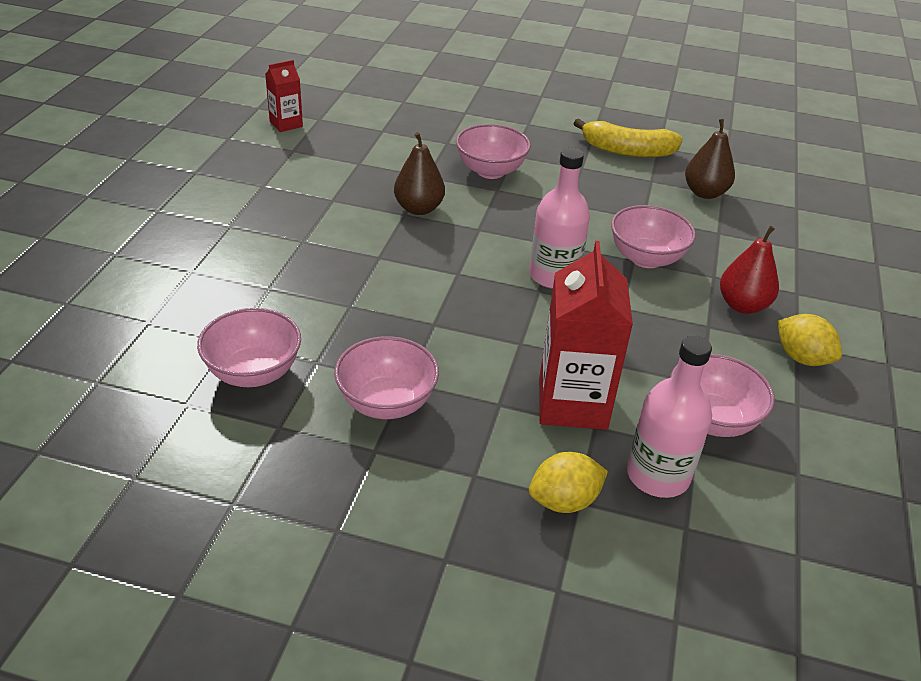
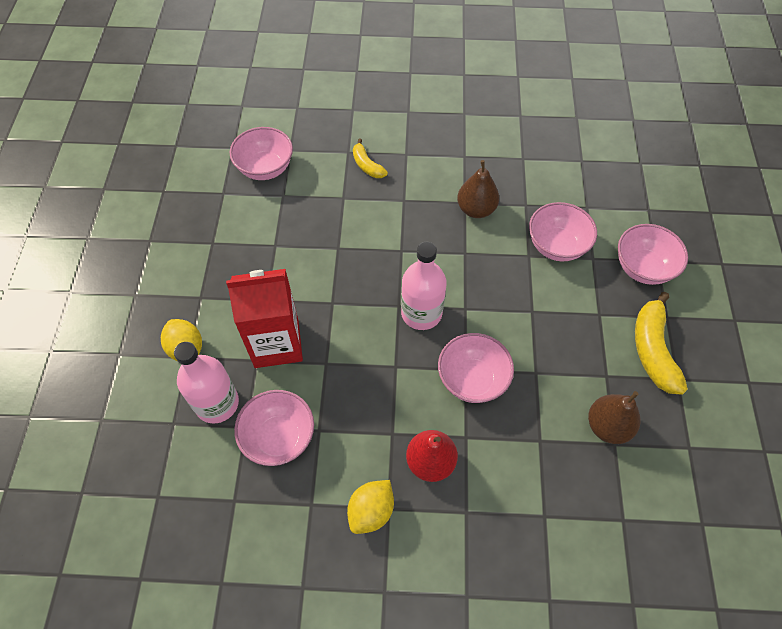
camera: 80 degrees right, 20 degrees up
red carton [265,60,303,132] -> none
pink bowl [334,336,439,419] -> pink bowl moved to [618,224,688,285]
none -> yellow banana [353,139,388,178]

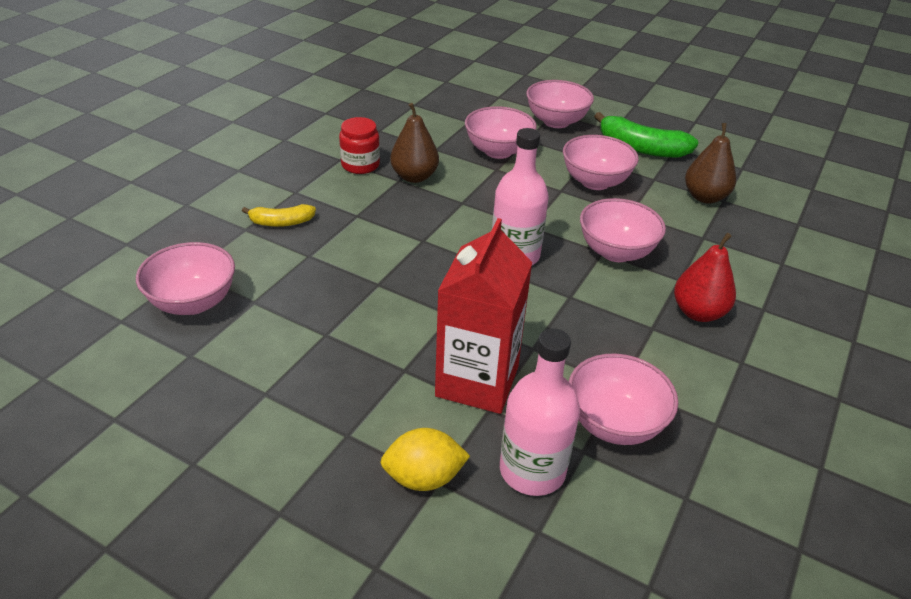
camera: 65 degrees left, 20 degrees down
yellow lemon [347,480,394,534] -> none
yellow banana [635,292,688,395] -> green banana [594,112,698,158]
none -> red jar [339,117,380,174]
none -> pink bowl [563,135,639,190]

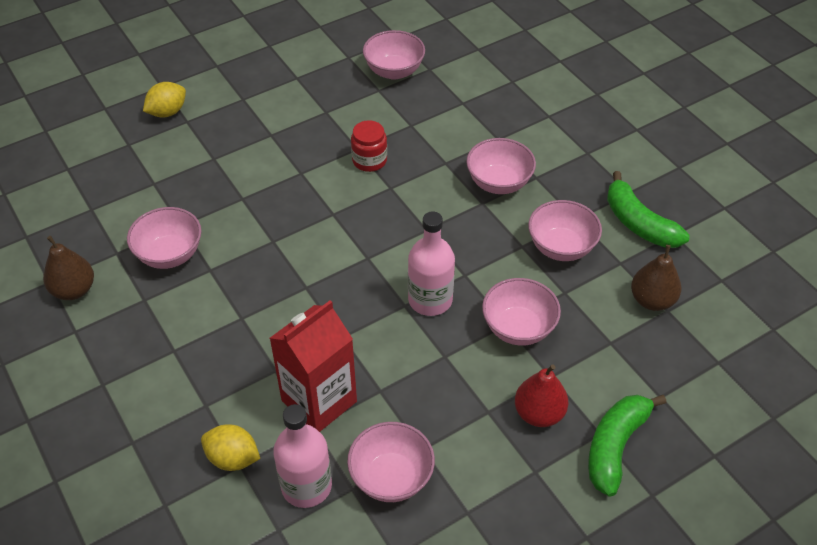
camera: 30 degrees right, 10 degrees up
yellow banana [242,204,316,227] -> none
brown pear [390,103,439,183] -> brown pear moved to [43,236,94,300]
pink bowl [526,80,594,128] -> pink bowl moved to [363,30,425,80]
none -> yellow lemon [143,82,186,118]
none -> green banana [588,395,666,497]

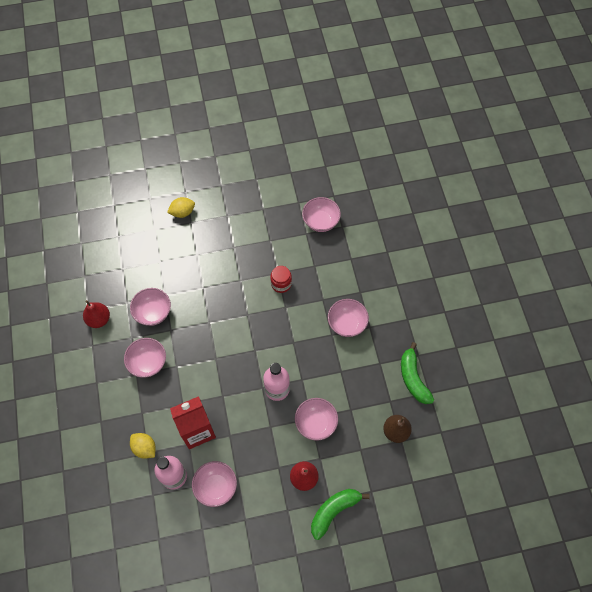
camera: 20 degrees right, 15 degrees up
brown pear [43,236,94,300] -> red pear [83,300,110,328]
pink bowl [528,200,602,261] -> pink bowl moved to [124,338,166,378]

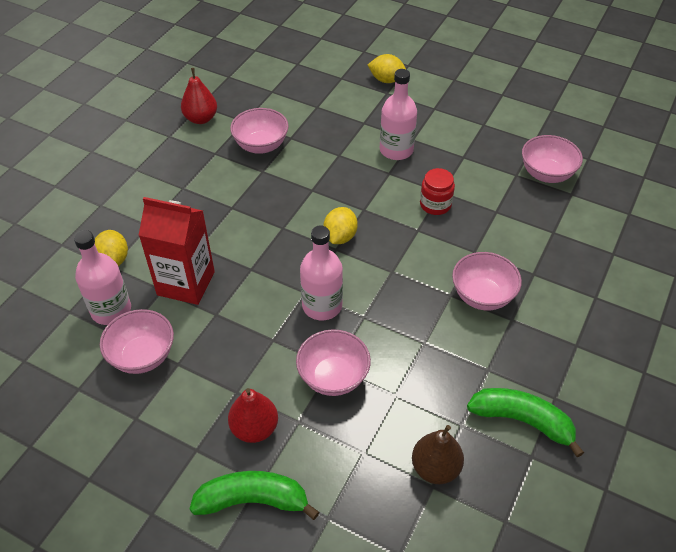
camera: 40 degrees right, 15 degrees down
pink bowl [124,338,166,378] -> none
green banana [401,342,434,404] -> green banana turned 90 degrees clockwise [467,388,584,457]
none -> yellow lemon [323,207,358,244]
none -> pink bottle [380,69,417,160]

